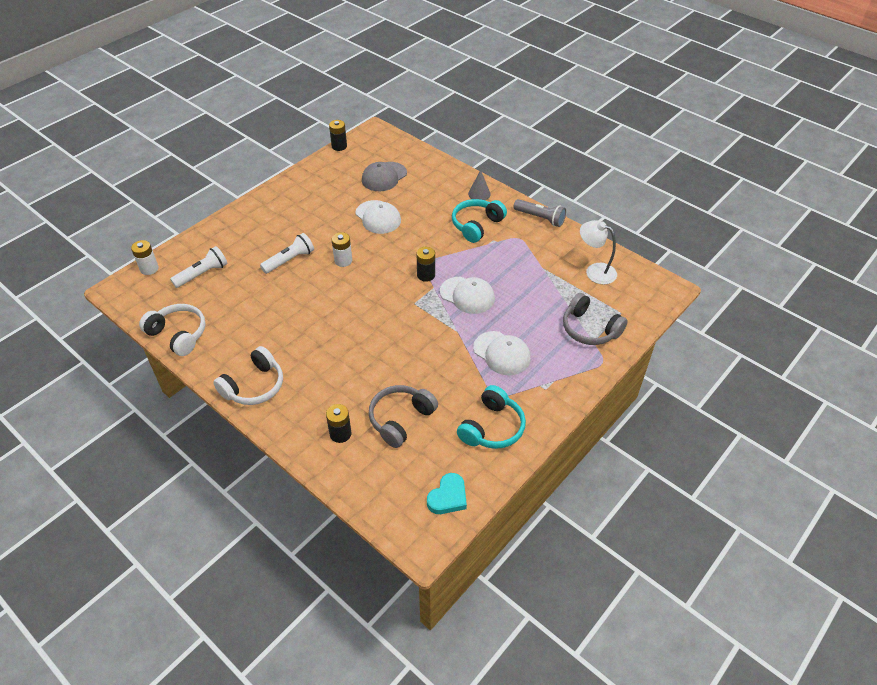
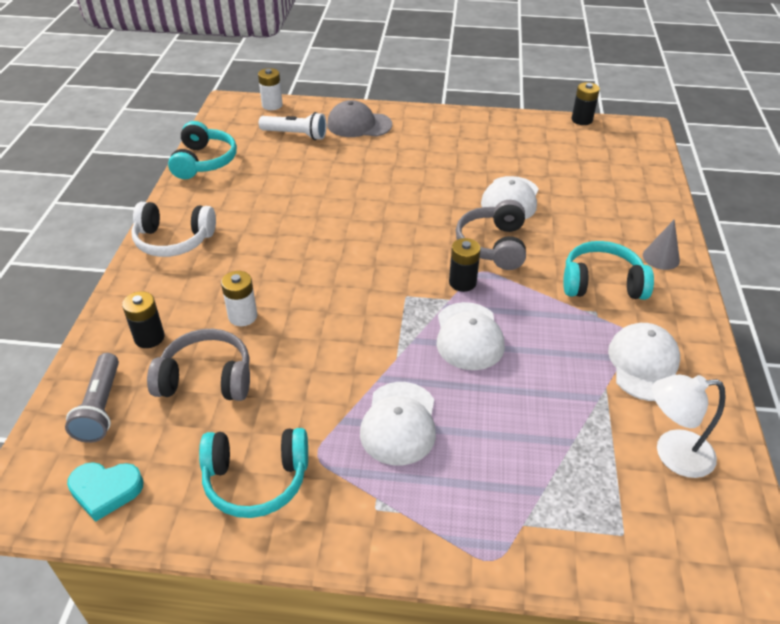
camera: 55 degrees right, 5 degrees down
white headphones [139,304,206,356] -> turquoise headphones [168,121,237,179]
white flashlight [260,233,314,274] -> none
white battery [332,232,352,267] -> white battery moved to [221,271,257,326]
grey cap [362,162,407,191] -> grey cap moved to [327,100,392,137]
grey flashlight [514,199,566,227] -> grey flashlight moved to [65,353,119,443]
grey headphones [563,293,628,345] -> grey headphones moved to [456,200,526,270]
white lamp [580,220,617,284] -> white lamp turned 90 degrees counterclockwise [652,375,726,478]
none -> white cap [608,323,680,401]

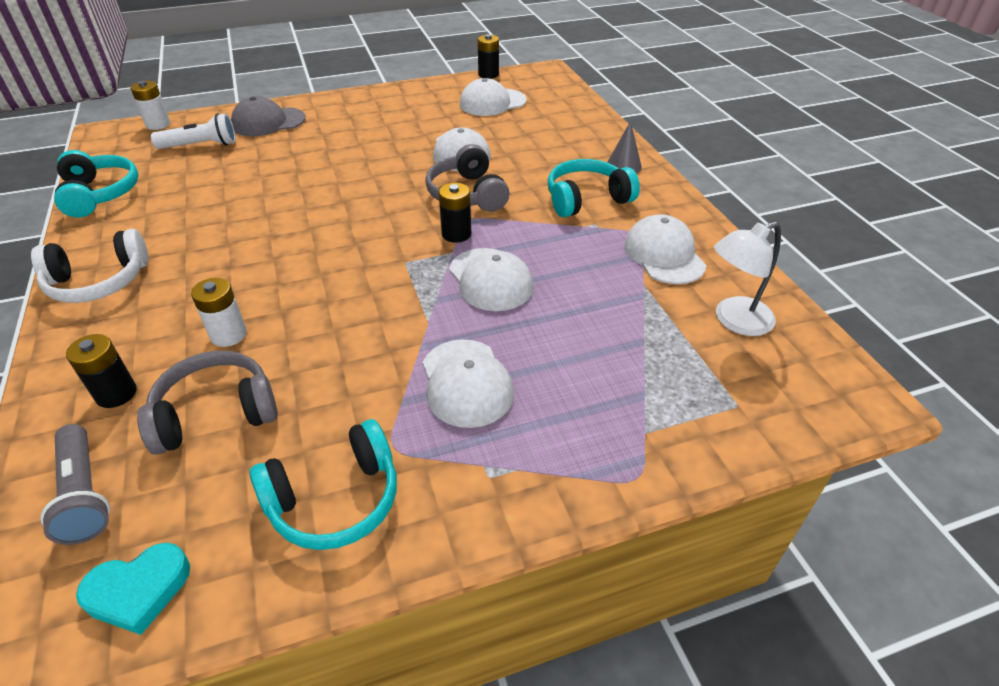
camera: 25 degrees left, 0 degrees up
none -> white cap [460,78,527,116]

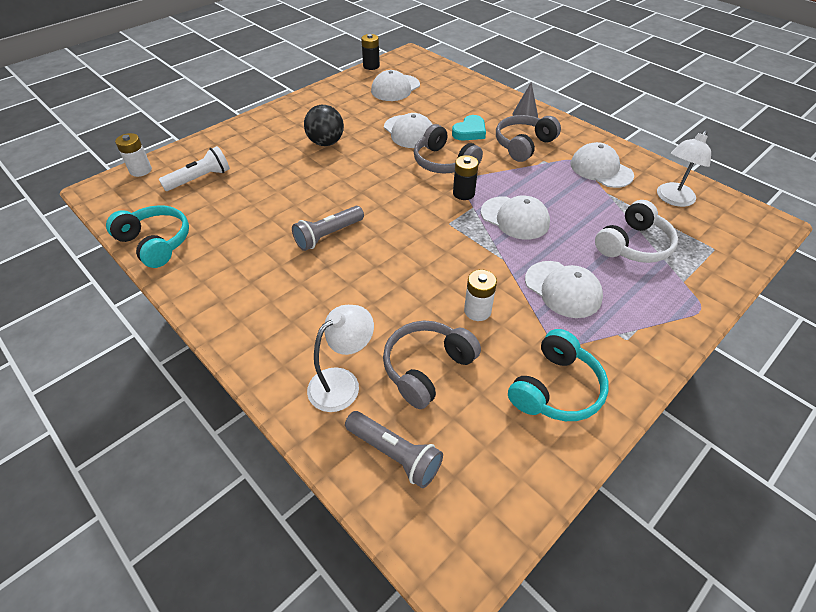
camera: 25 degrees left, 5 degrees up
white headphones [31,229,149,303] -> white headphones moved to [595,200,678,263]
black battery [66,334,137,408] -> white lamp [307,305,374,412]
turquoise heart [76,543,190,635] -> turquoise heart moved to [452,115,486,141]
white battery [191,278,247,347] -> white battery moved to [464,270,497,321]
grey cap [231,96,306,136] -> none
turquoise headphones [548,159,640,217] -> grey headphones [496,115,561,162]
none -> grey flashlight [292,206,364,251]
none -> black ball [304,105,344,146]

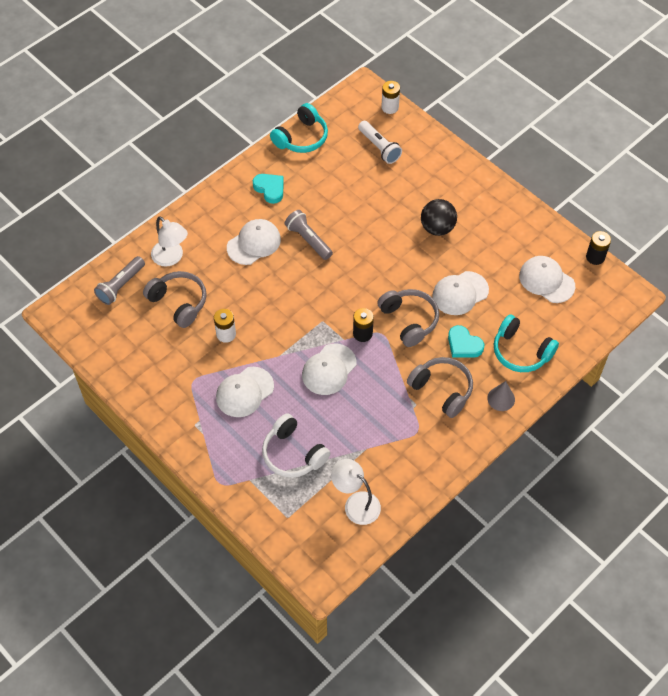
camera: 90 degrees right, 10 degrees up
grey headphones [414,124,483,173] -> grey headphones turned 105 degrees clockwise [377,289,439,347]
turquoise headphones [508,329,609,421] -> turquoise headphones moved to [494,314,559,372]
white cap [571,142,634,188] -> white cap moved to [227,219,281,265]
none -> turquoise heart [253,174,284,204]

